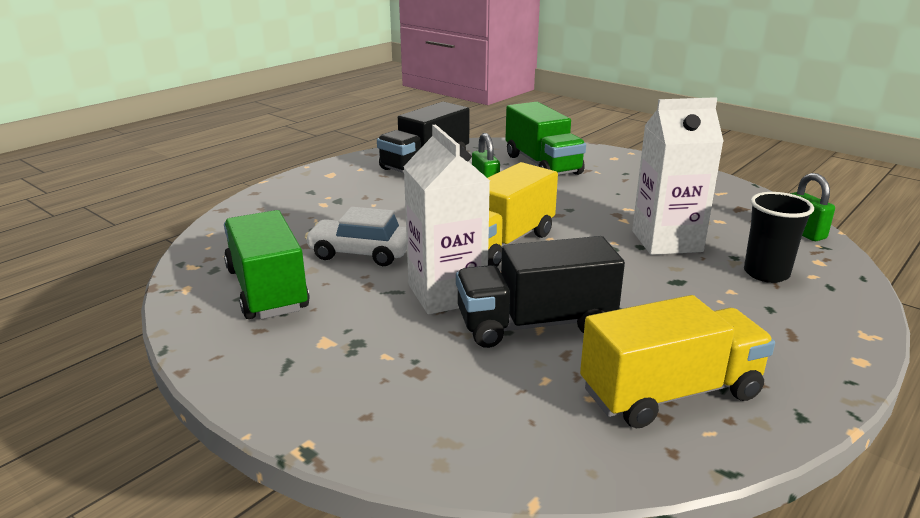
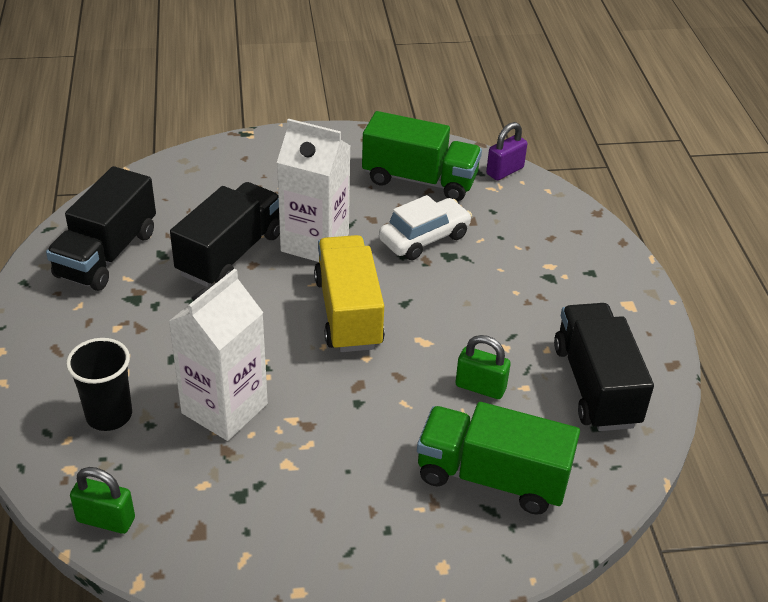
camera: 130 degrees right, 15 degrees up
yellow truck [580,295,775,428] -> black truck [46,166,156,291]
none -> purple padlock [486,122,527,180]

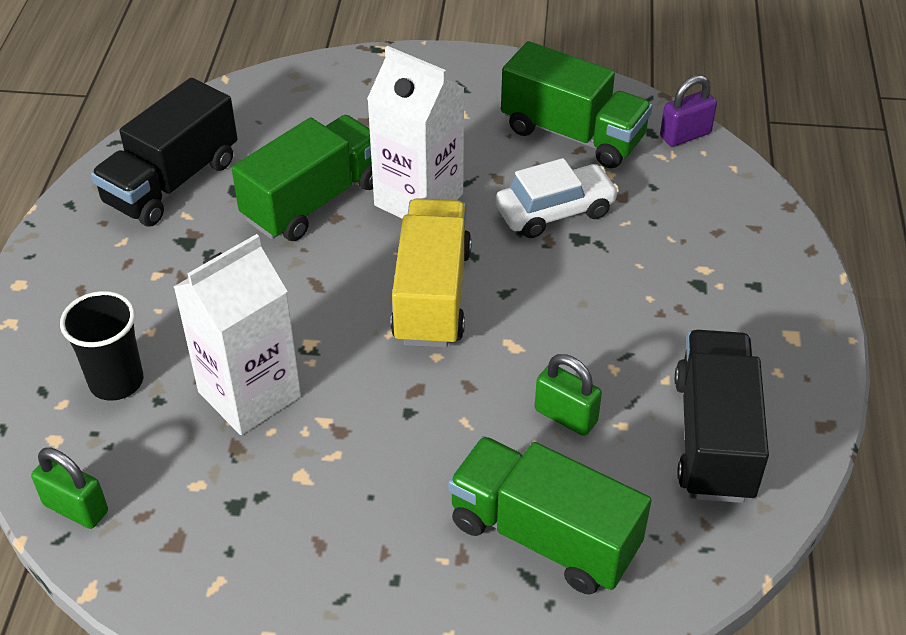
camera: 15 degrees right, 5 degrees up
black truck [170,182,280,287] -> green truck [232,115,373,241]

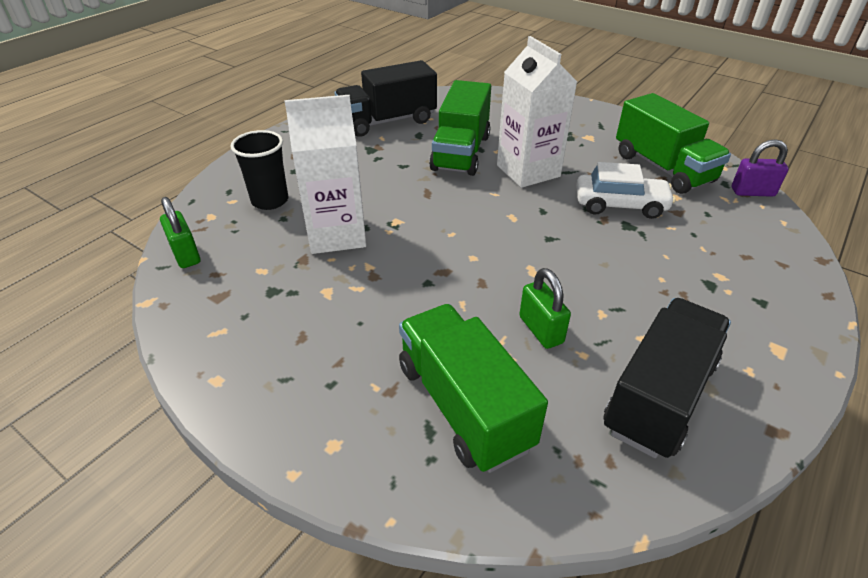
camera: 30 degrees right, 5 degrees down
green truck [232,115,373,241] -> green truck turned 120 degrees clockwise [429,80,491,176]
yellow truck [391,198,472,348] -> none

